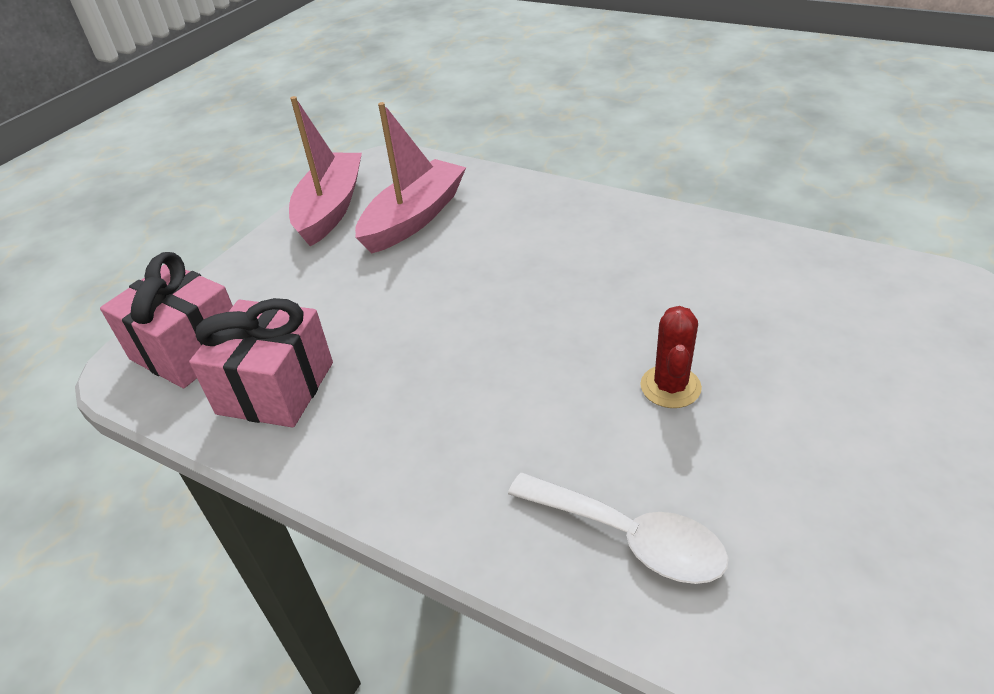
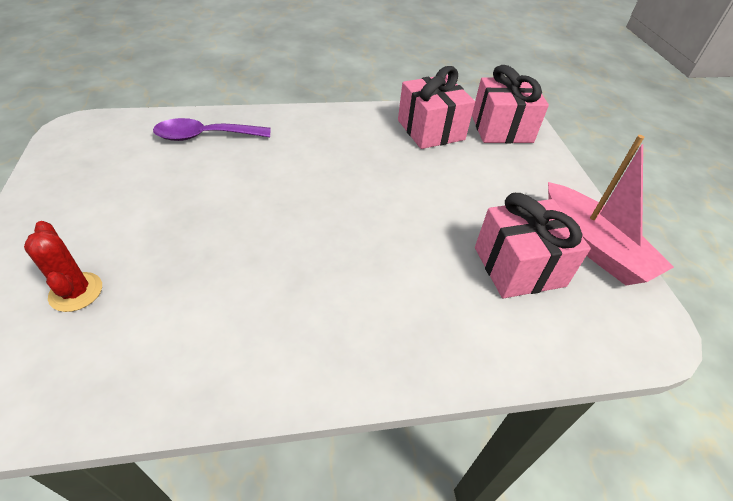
camera: 135 degrees right, 5 degrees up
pink boat [355,102,466,253] -> pink gift [475,193,591,298]
white spoon [508,473,729,584] -> purple spoon [153,118,271,141]
red cactus [640,306,702,408] -> red cactus moved to [24,221,102,312]

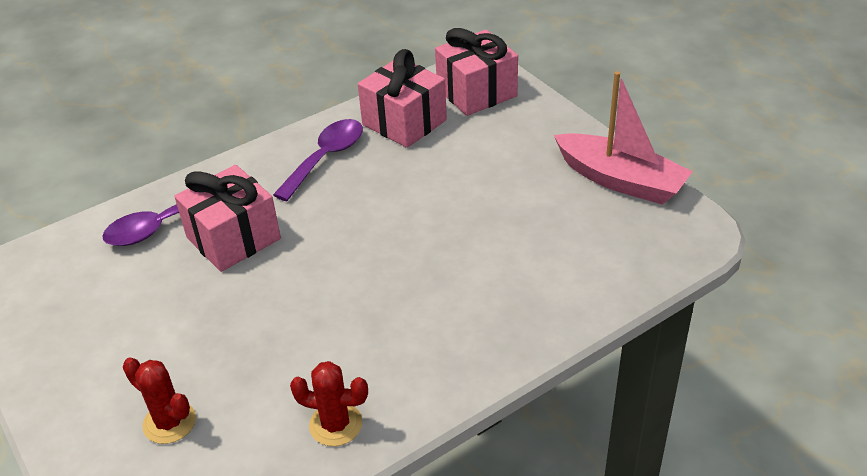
camera: 20 degrees left, 5 degrees down
pink gift [475,193,591,298] -> pink gift moved to [174,165,281,272]
none -> purple spoon [273,119,363,201]
none -> red cactus [290,361,368,446]

